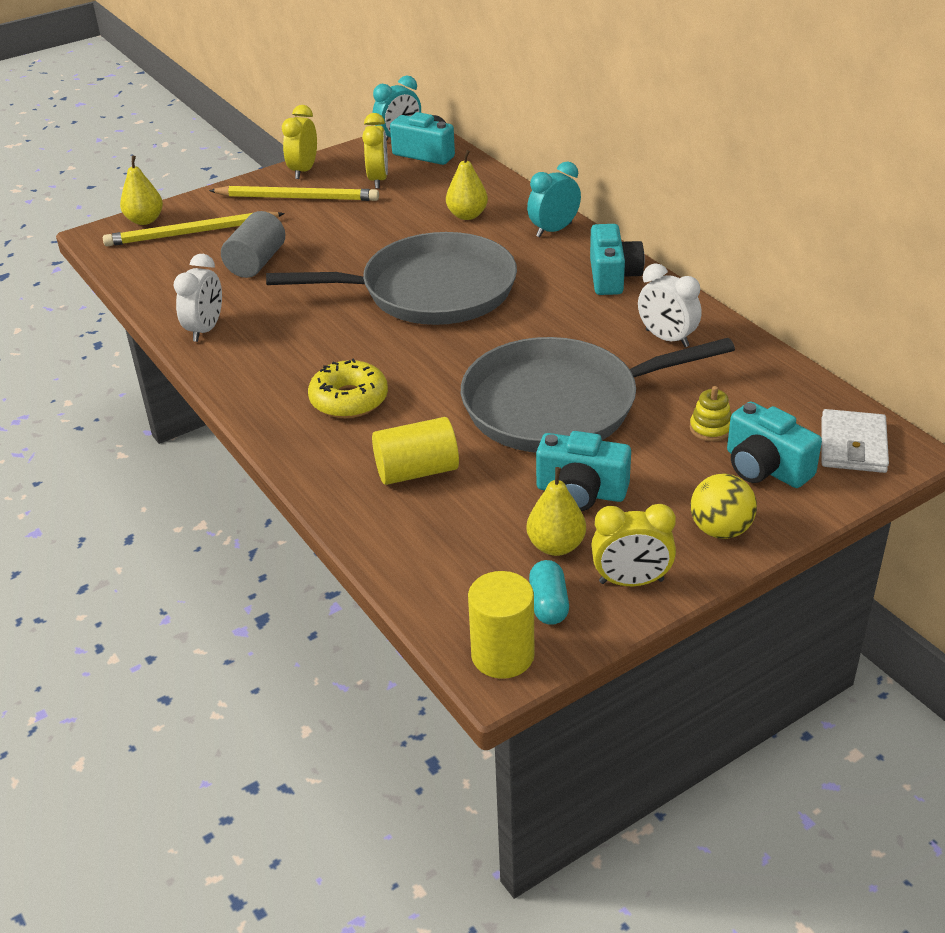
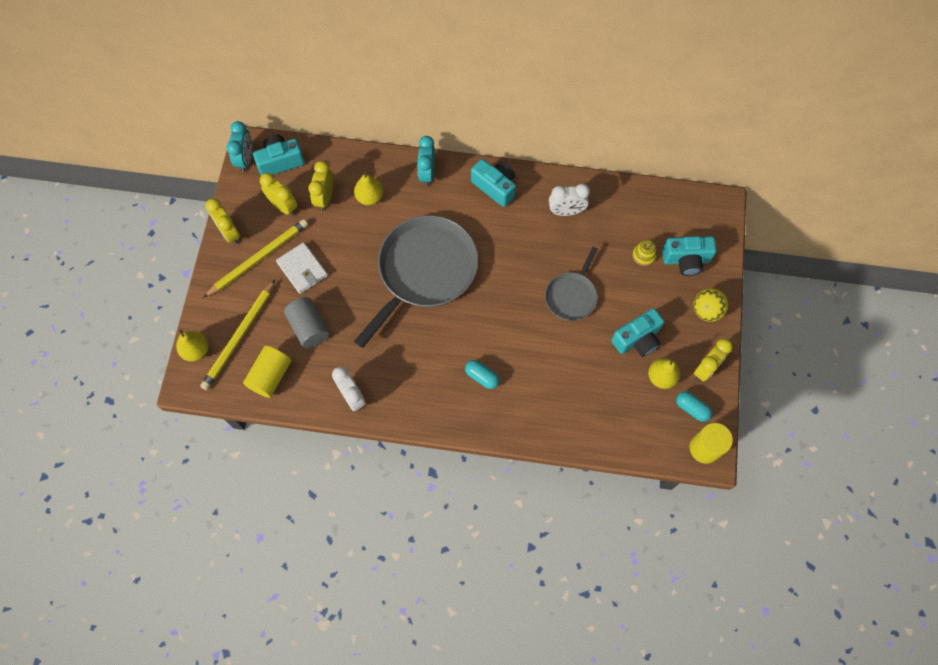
camera: 50 degrees left, 30 degrees up
yellow donut [308,358,388,418] -> turquoise capsule [465,360,500,389]
yellow cylinder [372,417,459,485] -> yellow cylinder moved to [243,346,291,398]
grey pan [461,337,735,453] -> grey pan [545,247,598,321], size x0.52
white wallet [822,409,889,473] -> white wallet moved to [276,242,328,294]
none -> yellow clock [308,161,333,211]

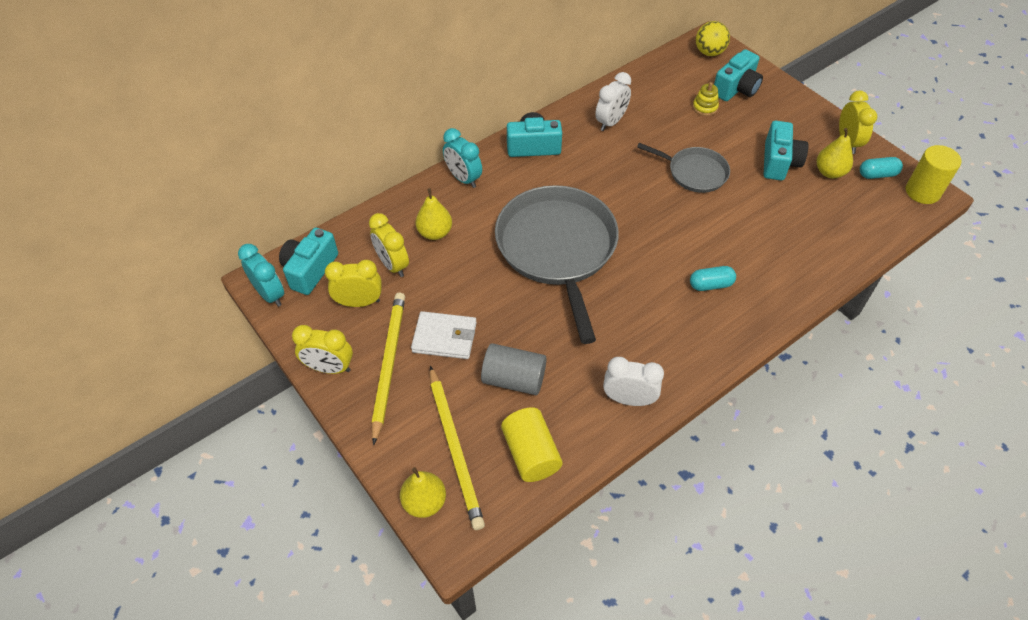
camera: 45 degrees left, 15 degrees down
grey pan [545,247,598,321] -> grey pan turned 45 degrees counterclockwise [637,143,730,193]
yellow ball [693,288,728,322] -> yellow ball moved to [696,21,730,56]

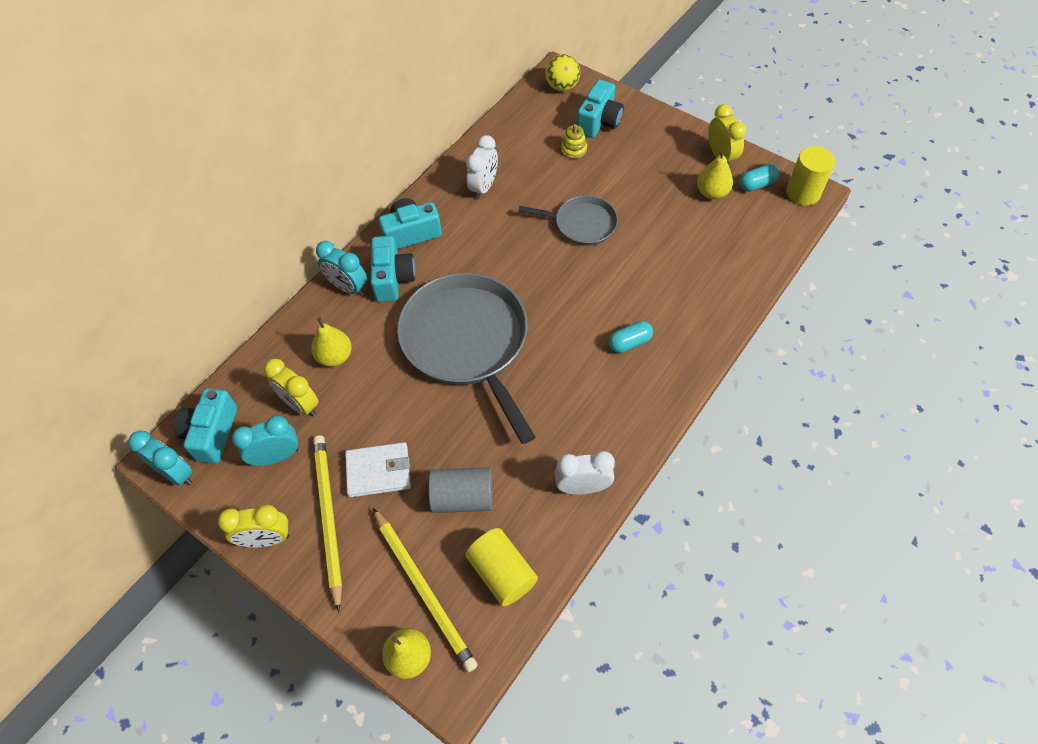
camera: 15 degrees left, 5 degrees up
yellow clock [325,260,382,307] -> turquoise clock [232,416,298,466]
turquoise camera [764,121,809,180] -> turquoise camera moved to [370,236,416,302]

